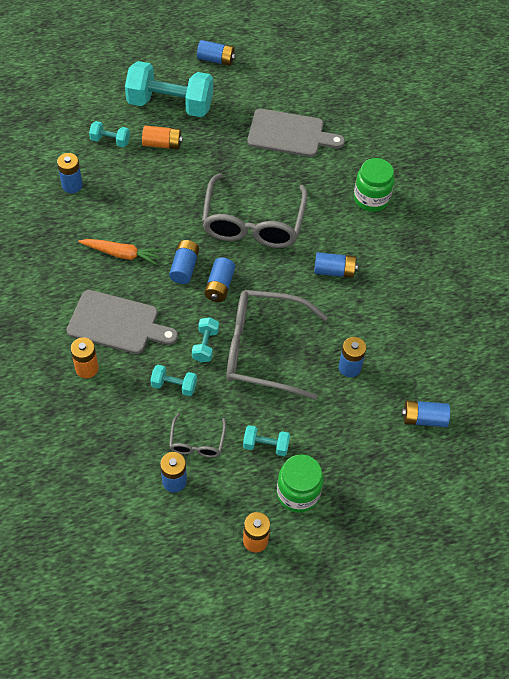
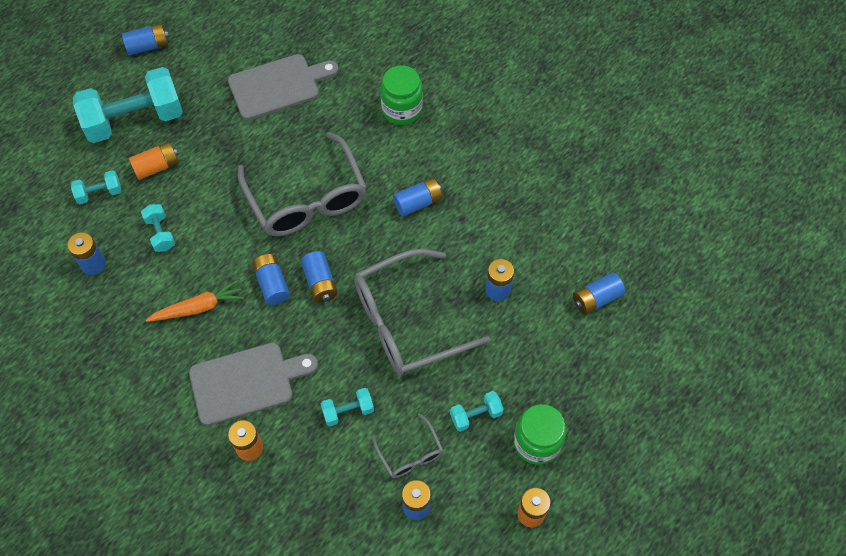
camera: 30 degrees left, 5 degrees up
turquoise dumbbell [192,317,219,362] -> turquoise dumbbell moved to [141,204,175,252]

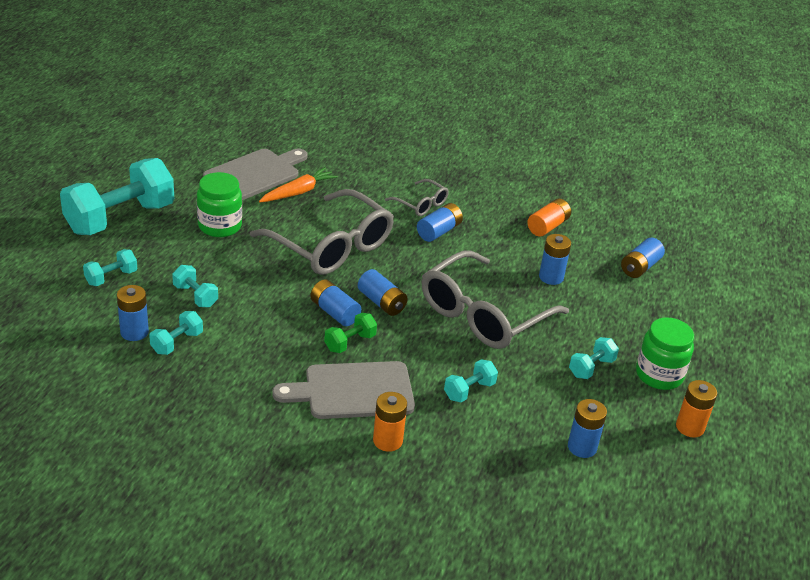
camera: 25 degrees left, 25 degrees down
blue battery [122,24,169,55] -> none
orange battery [129,142,179,180] -> orange battery moved to [527,199,571,236]
orange carrot [146,279,244,322] -> orange carrot moved to [259,167,338,202]
grey cutting board [189,343,318,426] -> grey cutting board turned 150 degrees counterclockwise [272,361,415,419]
grey glasses [372,413,443,478] -> grey glasses moved to [385,179,449,216]
green jar [381,65,423,125] -> green jar moved to [197,172,242,237]
none -> turquoise dumbbell [149,311,203,355]
none -> green dumbbell [324,313,377,353]

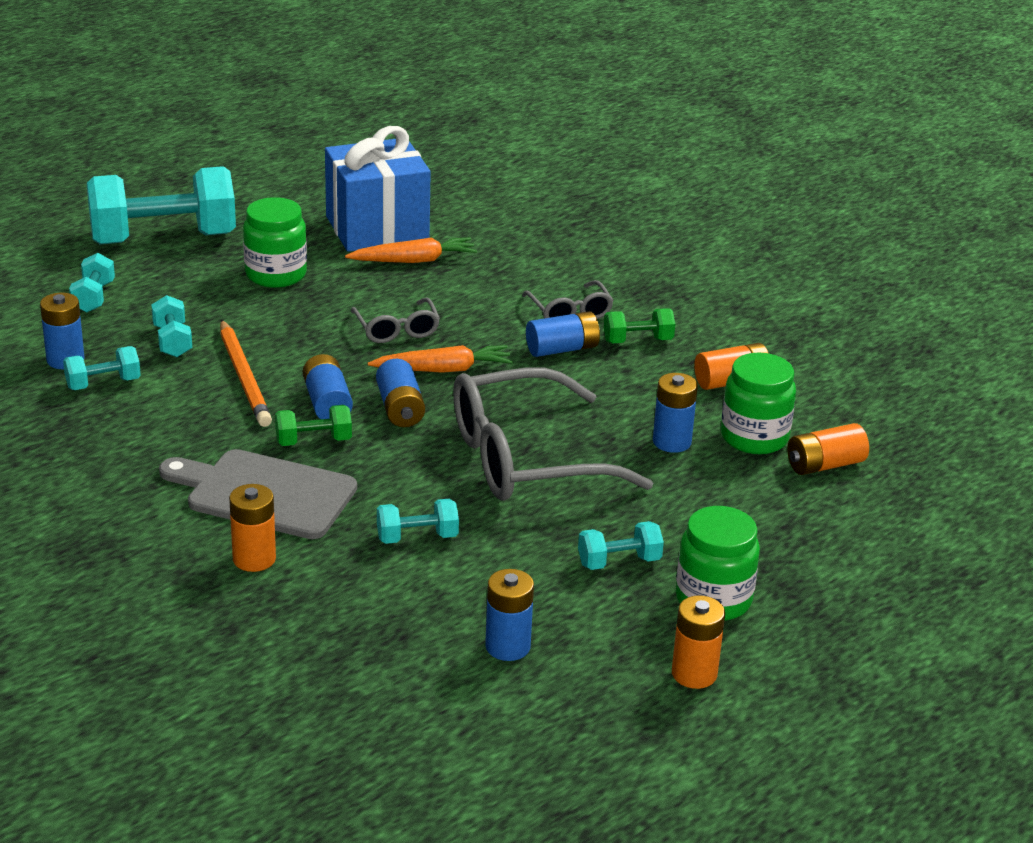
camera: 30 degrees right, 5 degrees down
turquoise dumbbell [83,249,137,286] -> turquoise dumbbell turned 75 degrees counterclockwise [69,253,115,312]
grey cutting board [203,149,308,200] -> blue gift [325,126,431,252]
grey glasses [250,189,394,275] -> grey glasses [351,298,440,343], size x0.47
blue battery [621,238,665,278] -> orange battery [787,423,869,475]
none -> orange pencil [220,320,272,427]
none -> orange carrot [367,345,513,373]
none -> green dumbbell [604,308,675,343]
none -> green jar [721,353,796,454]

